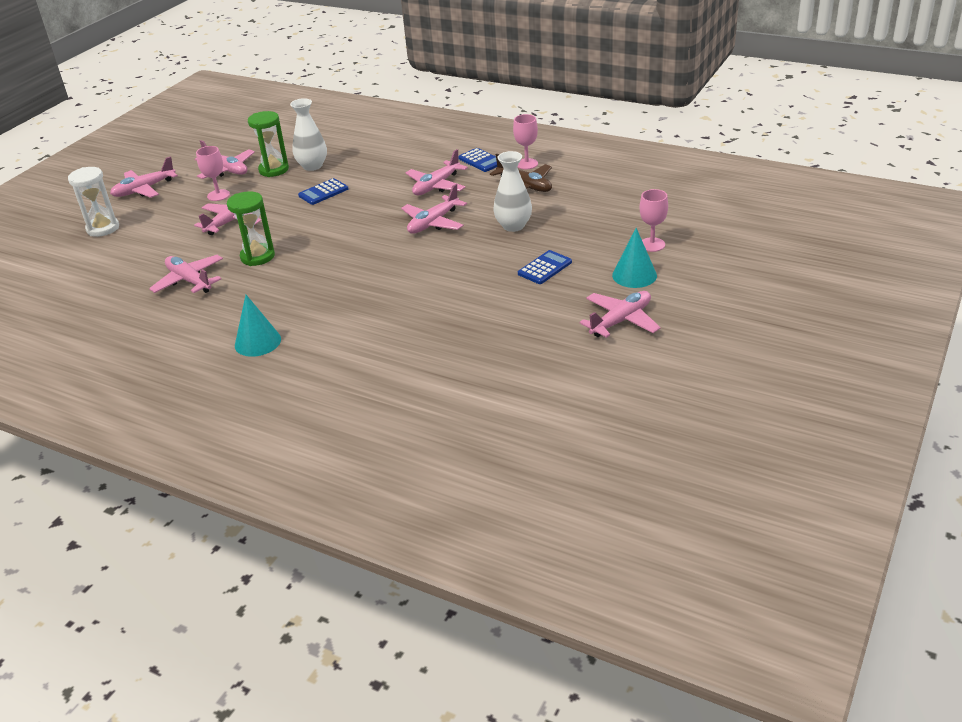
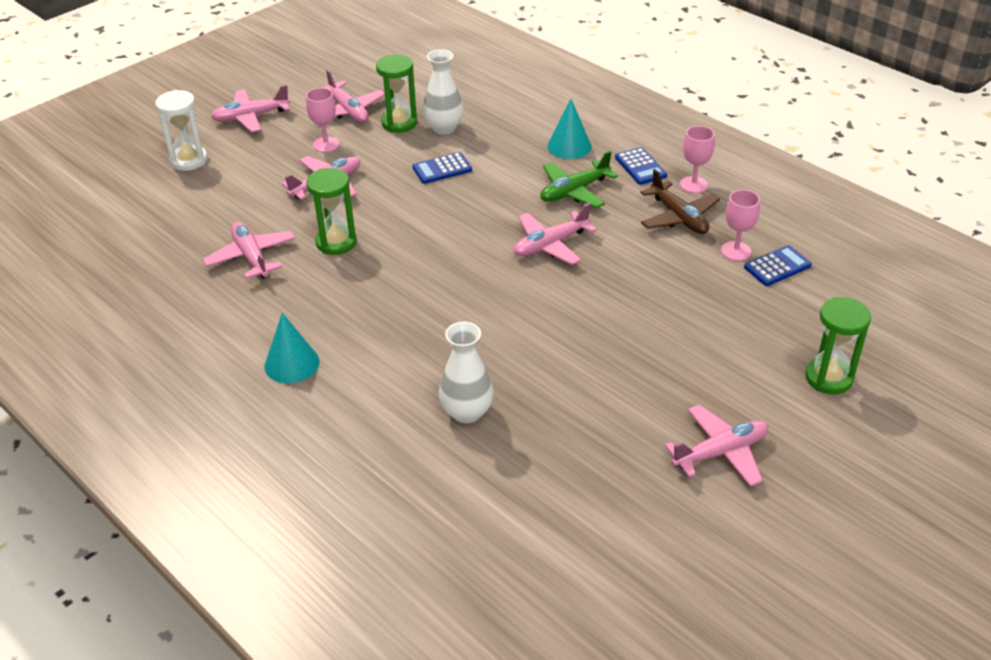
camera: 15 degrees right, 5 degrees up
pink plane [406,149,468,195] -> green plane [540,151,618,208]
white vase [493,151,532,232] -> white vase moved to [438,322,494,424]
blue calculator [518,250,572,284] -> blue calculator moved to [744,245,812,286]
turquoise cone [612,228,657,288] -> turquoise cone moved to [547,99,591,159]
pink goblet [640,189,668,252] -> pink goblet moved to [721,190,760,261]
none -> green hourglass [805,297,871,394]

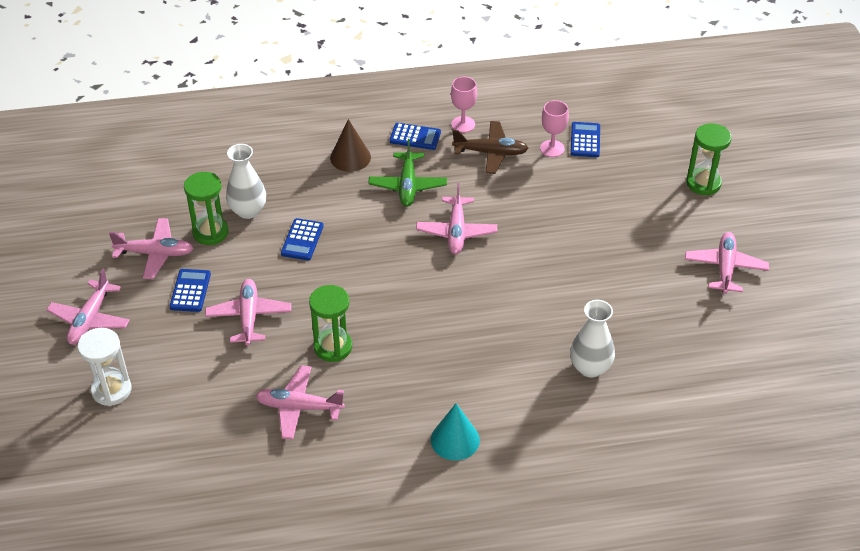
camera: 55 degrees left, 5 degrees up
pink goblet [306,88,340,152] -> blue calculator [169,269,211,312]
turquoise cone [547,99,591,159] -> brown cone [330,119,371,172]

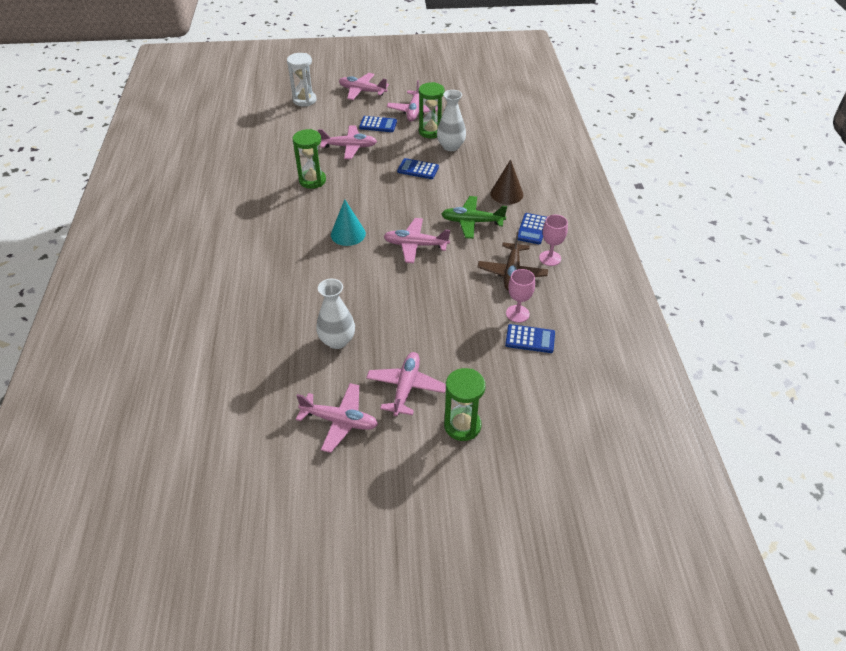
camera: 95 degrees right, 0 degrees up
pink plane [256,365,345,440] -> pink plane moved to [366,352,446,416]
turquoise cone [431,403,480,461] -> turquoise cone moved to [331,199,366,246]
white vase [570,300,615,377] -> white vase moved to [316,279,355,349]

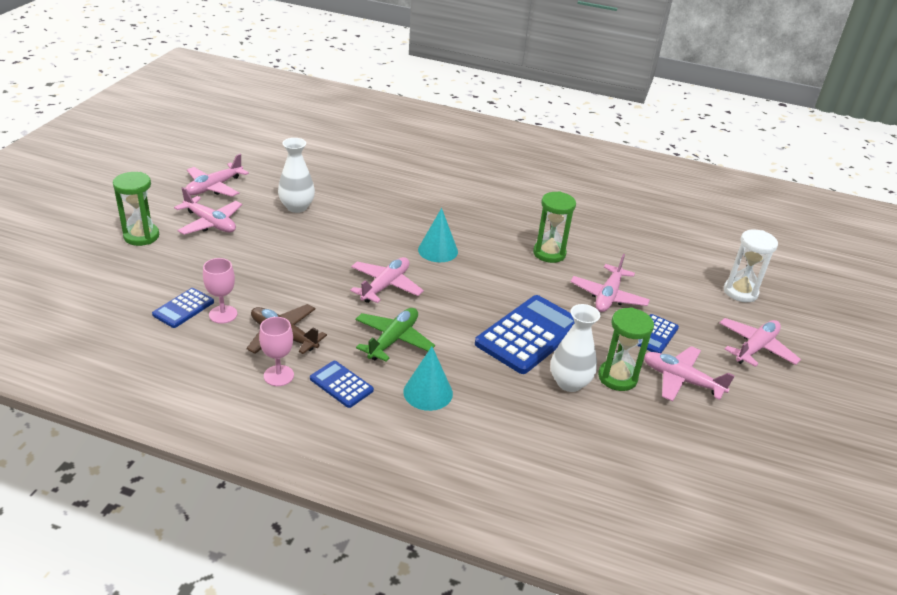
camera: 110 degrees right, 10 degrees down
blue calculator [397,158,439,179] -> blue calculator [475,295,575,374], size x1.96
brown cone [490,159,523,204] -> turquoise cone [403,347,453,411]

